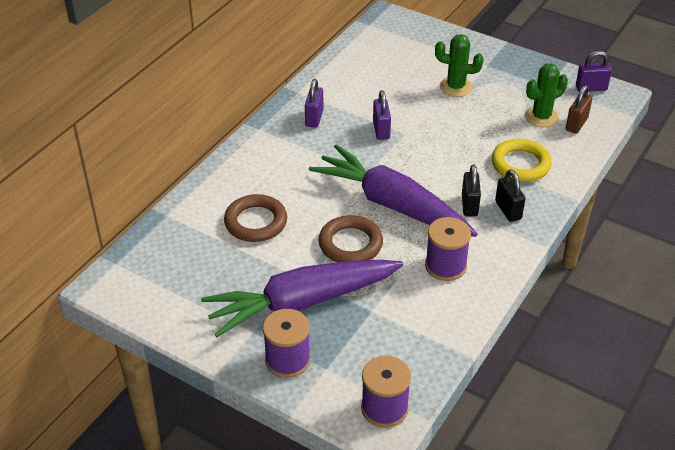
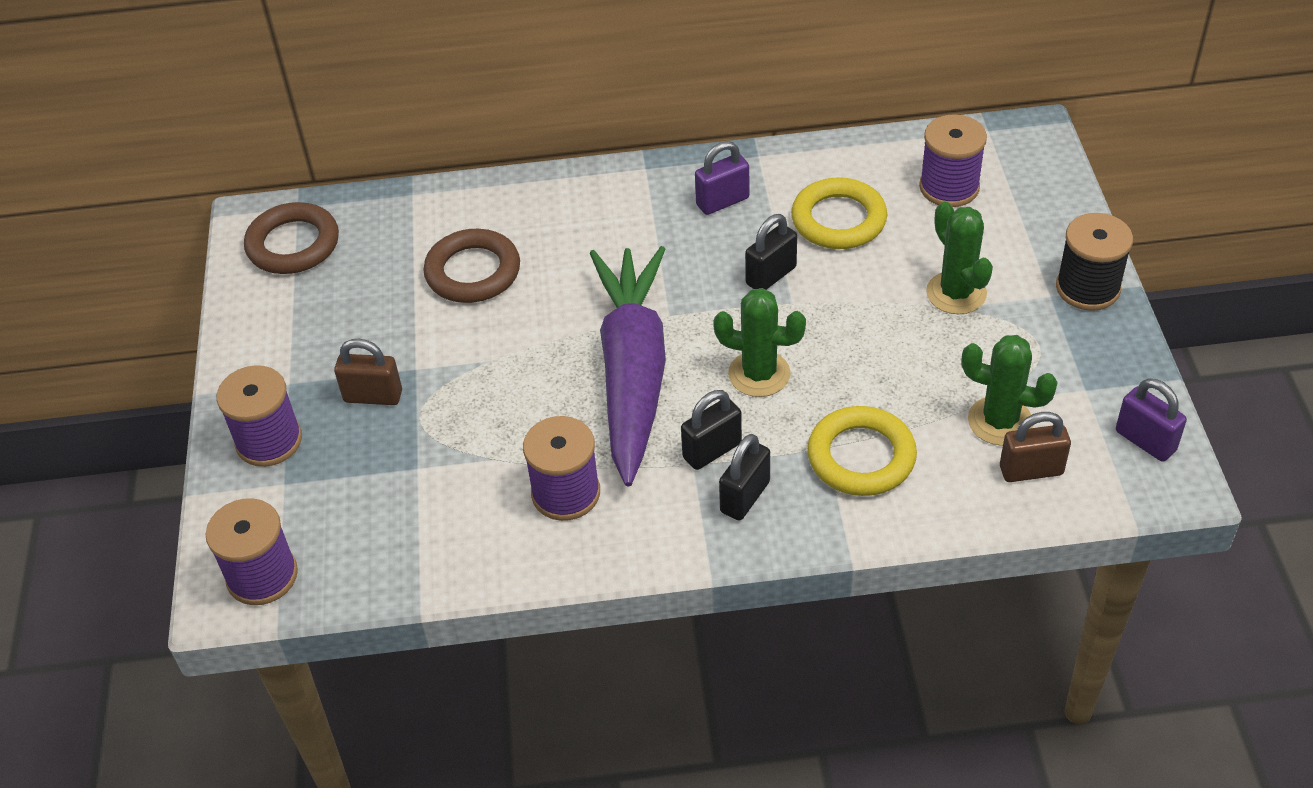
camera: 55 degrees right, 5 degrees up
purple carrot [201,260,403,337] -> brown padlock [334,339,402,405]
brown ring [318,215,383,262] -> brown ring moved to [244,202,339,274]
purple padlock [373,91,391,140] -> black padlock [745,214,797,290]
none -> green cactus [713,288,806,397]
none -> yellow ring [791,177,887,249]
none -> purple spool [919,114,987,207]
none -> black spool [1056,213,1133,311]

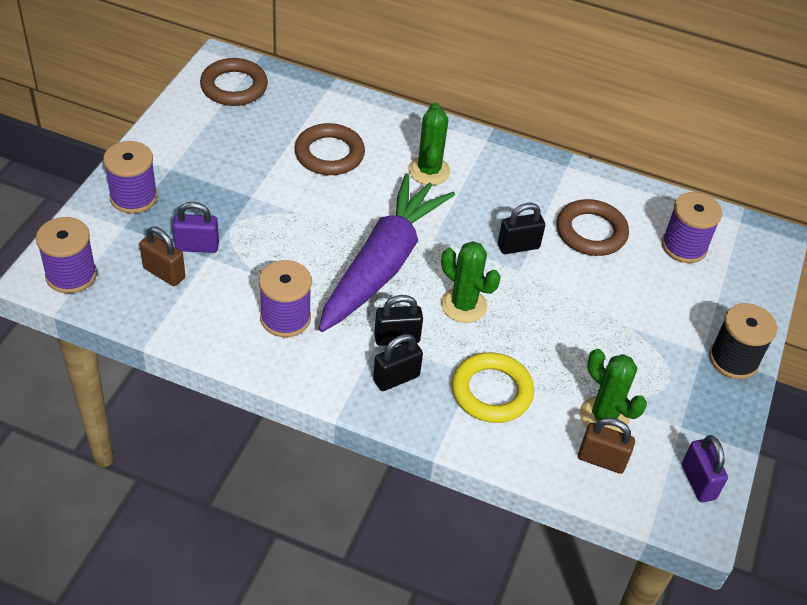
camera: 20 degrees right, 0 degrees up
brown padlock [334,339,402,405] -> brown padlock moved to [140,227,185,286]
purple padlock [695,141,749,215] -> purple padlock moved to [172,202,219,253]
yellow ring [791,177,887,249] -> brown ring [556,199,629,256]
green cactus [926,202,993,314] -> green cactus moved to [408,103,450,185]

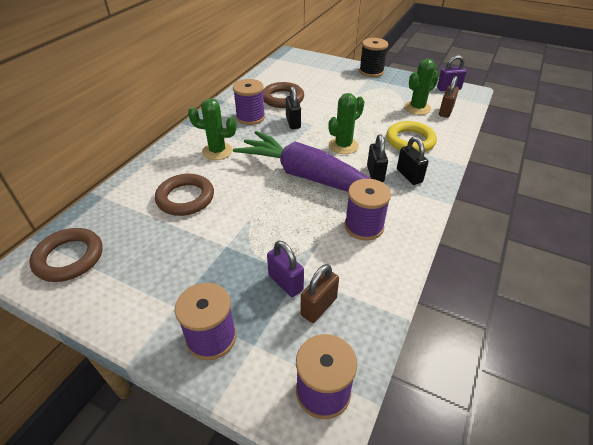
camera: 80 degrees left, 5 degrees down
purple padlock [172,202,219,253] -> purple padlock turned 45 degrees counterclockwise [267,241,304,297]
purple spool [662,192,722,263] -> purple spool moved to [233,79,265,125]

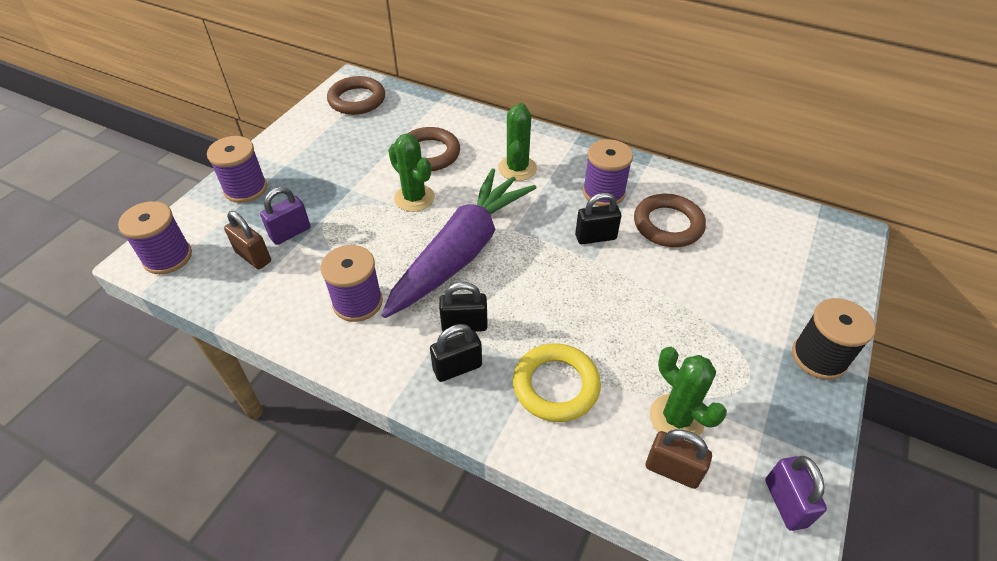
camera: 90 degrees right, 5 degrees up
green cactus [328,93,364,154] -> green cactus moved to [388,133,435,212]

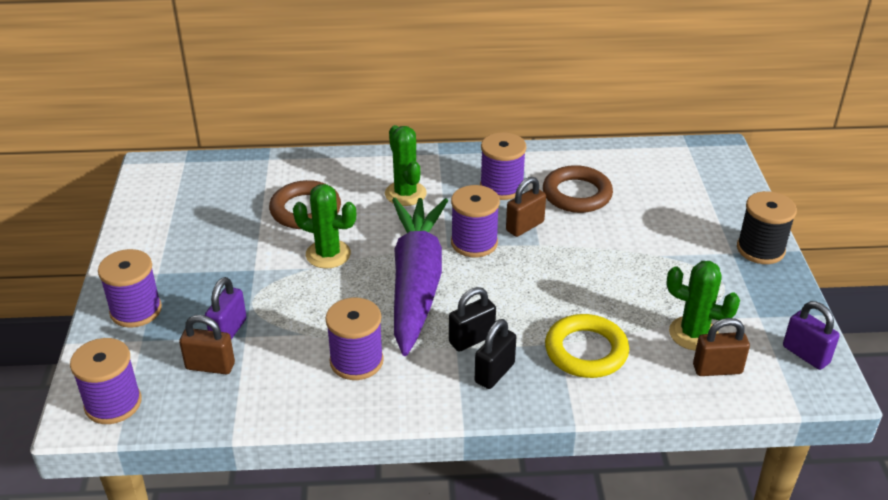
camera: 30 degrees left, 10 degrees down
brown ring [327,76,385,115] -> none
black padlock [575,193,621,244] -> brown padlock [506,177,546,237]
none -> purple spool [451,185,500,257]

